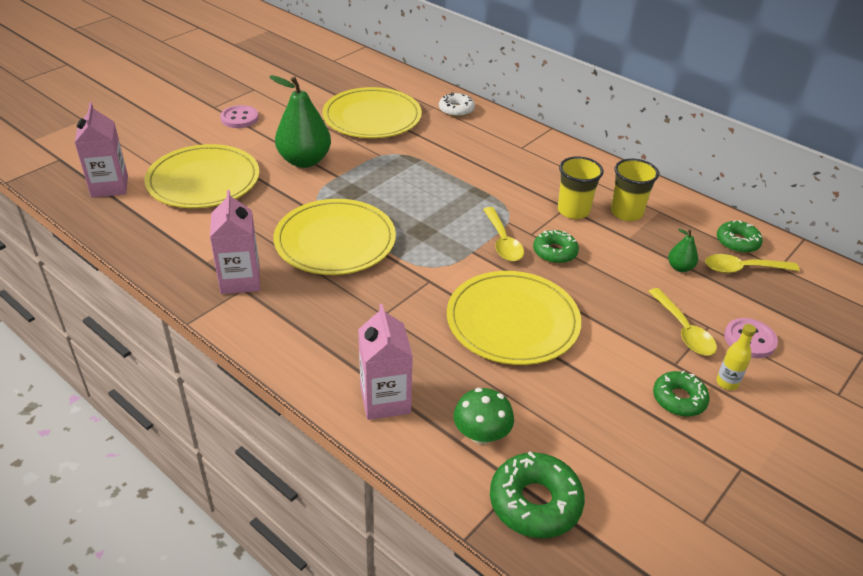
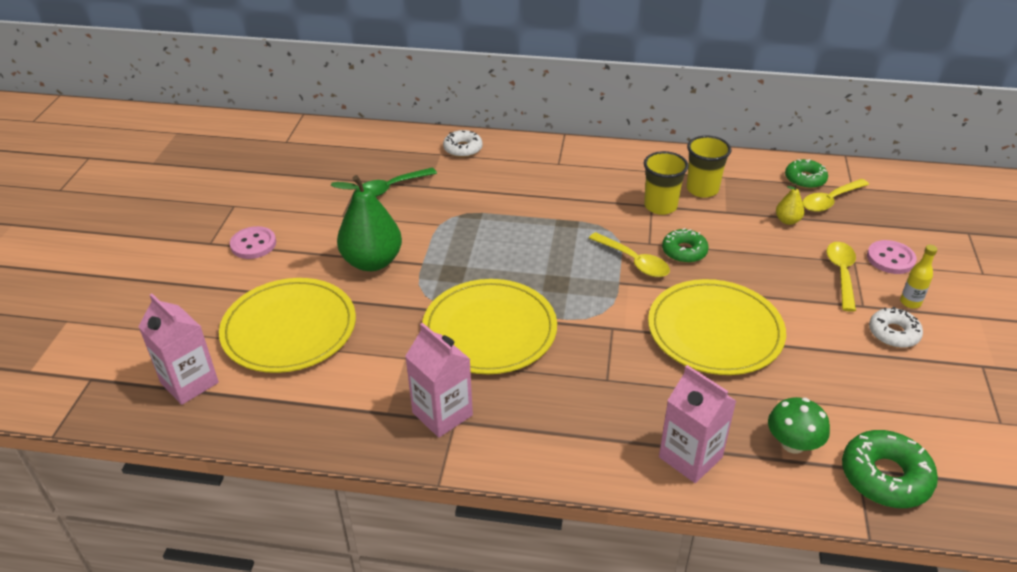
camera: 30 degrees left, 0 degrees up
yellow plate [322,87,422,138] -> green spoon [358,168,437,197]
yellow spoon [648,288,717,356] -> yellow spoon turned 120 degrees counterclockwise [827,242,856,312]
green donut [653,370,710,417] -> white donut [869,307,923,348]
green pear [668,229,698,272] -> yellow pear [776,183,805,225]

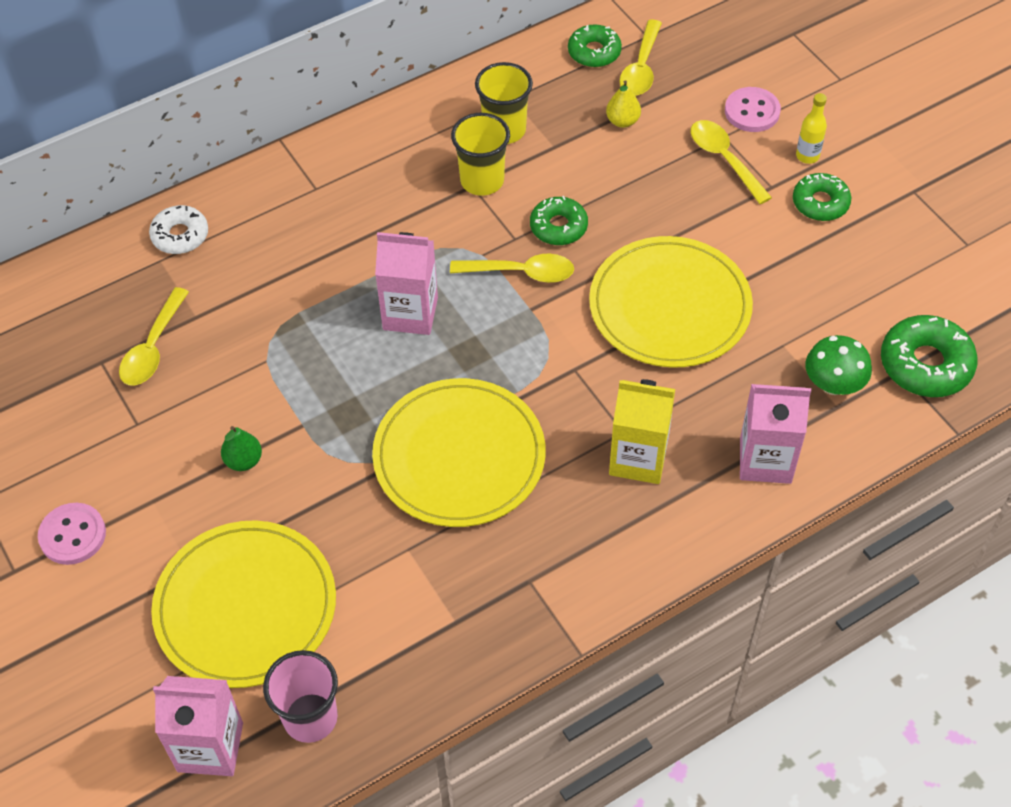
camera: 40 degrees left, 15 degrees up
green pear [331,175,402,271] -> green pear [221,426,262,471], size x0.46
green spoon [358,168,437,197] -> yellow spoon [119,287,189,386]
pink carton [405,323,473,438] -> pink carton moved to [375,232,438,335]
white donut [869,307,923,348] -> green donut [793,173,851,221]
none -> pink cup [263,650,338,743]
none -> yellow carton [609,379,675,484]

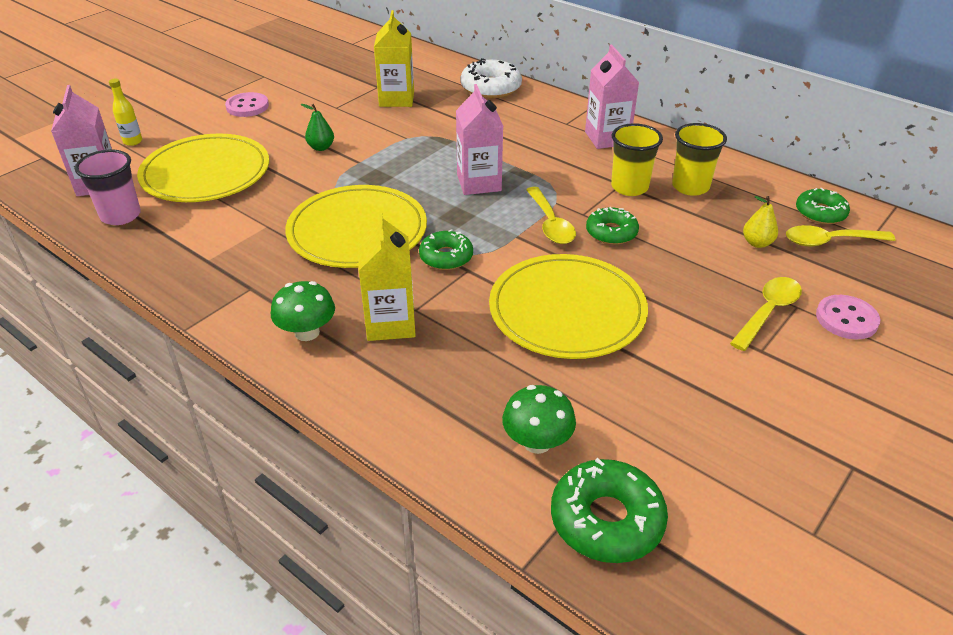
camera: 70 degrees right, 15 degrees down
yellow spoon [119,287,189,386] -> yellow carton [374,10,414,107]
white donut [149,205,208,254] -> white donut [460,58,522,99], size x1.51
pink carton [740,384,811,484] -> pink carton moved to [585,45,639,149]
green donut [793,173,851,221] -> green donut moved to [419,229,473,270]
yellow bottle [796,93,827,164] -> yellow bottle moved to [109,79,142,146]
none -> green mushroom [271,281,335,341]

